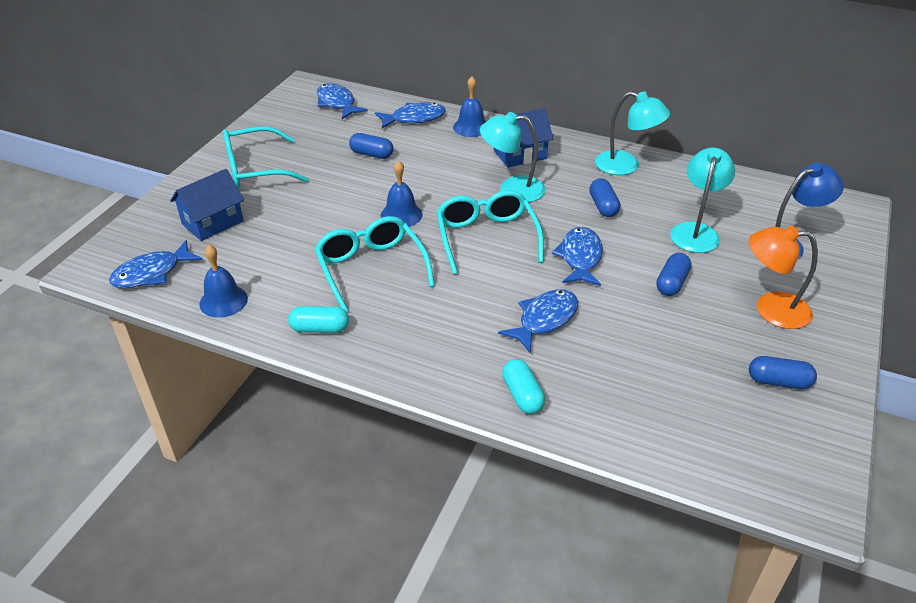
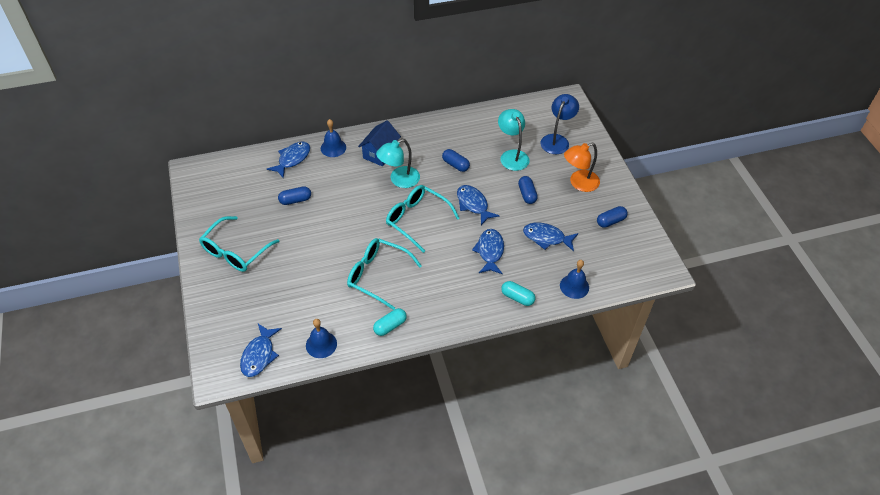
camera: 40 degrees left, 10 degrees up
blue house [170,169,244,241] -> none
blue fish [317,83,368,119] -> blue fish moved to [523,223,578,251]
blue bell [380,160,423,227] -> blue bell moved to [560,260,589,299]
turquoise lamp [595,91,670,175] -> none

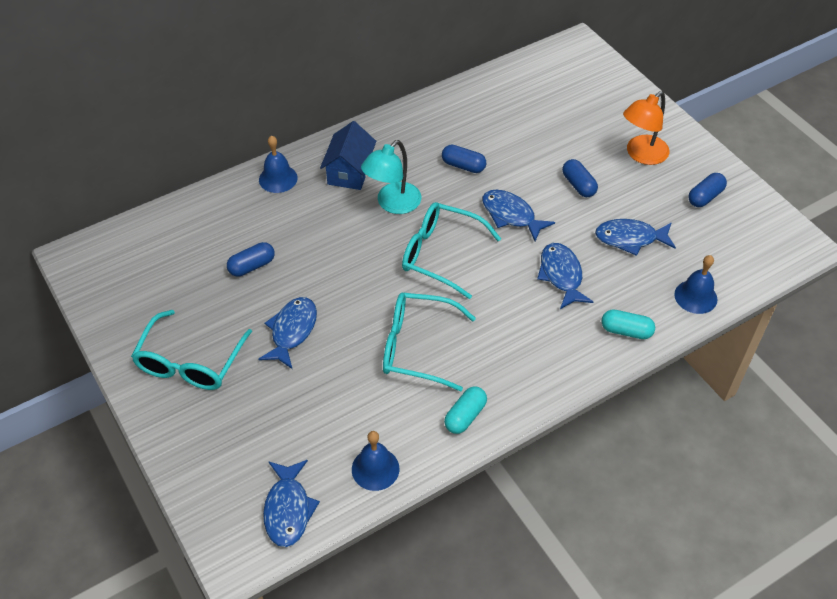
camera: 15 degrees left, 0 degrees up
blue fish [267,141,310,178] -> blue fish moved to [259,297,317,369]
turquoise lamp [498,109,529,171] -> none
blue lamp [541,94,579,154] -> none

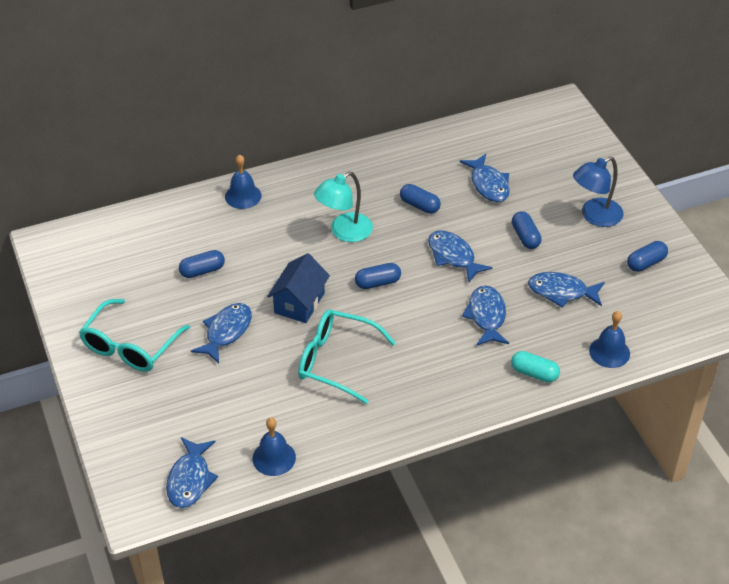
camera: 10 degrees right, 5 degrees down
blue house [320,121,376,190] -> blue house moved to [267,253,330,323]
turquoise glasses [402,202,501,299] -> blue capsule [355,263,401,289]
turquoise capsule [444,387,487,434] -> none
orange lamp [623,91,669,165] -> blue lamp [573,157,624,227]
none -> blue fish [460,154,510,202]

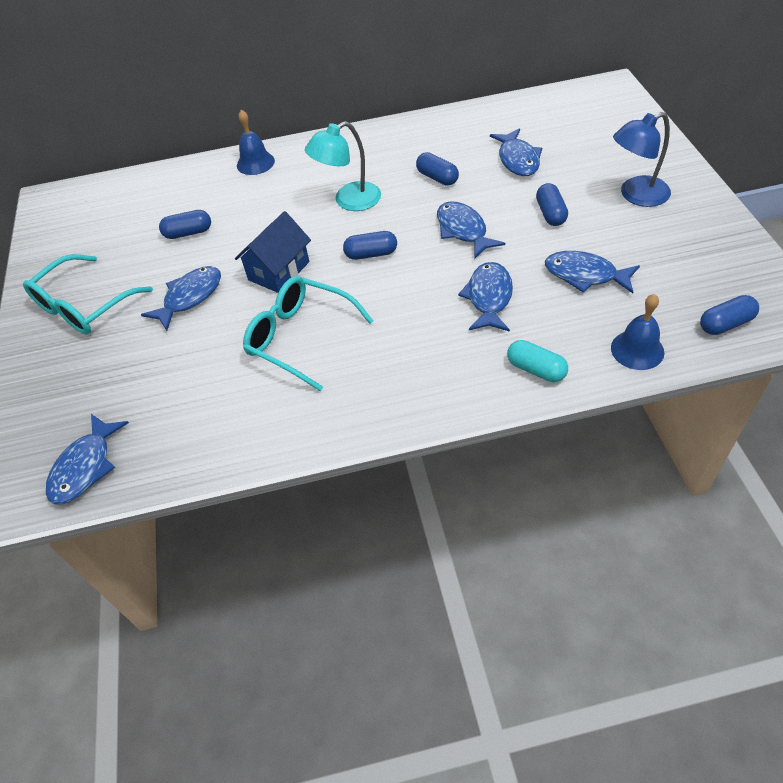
camera: 15 degrees right, 5 degrees up
blue bell [252,418,296,476] -> none
blue capsule [627,241,668,272] -> blue capsule moved to [700,295,759,335]

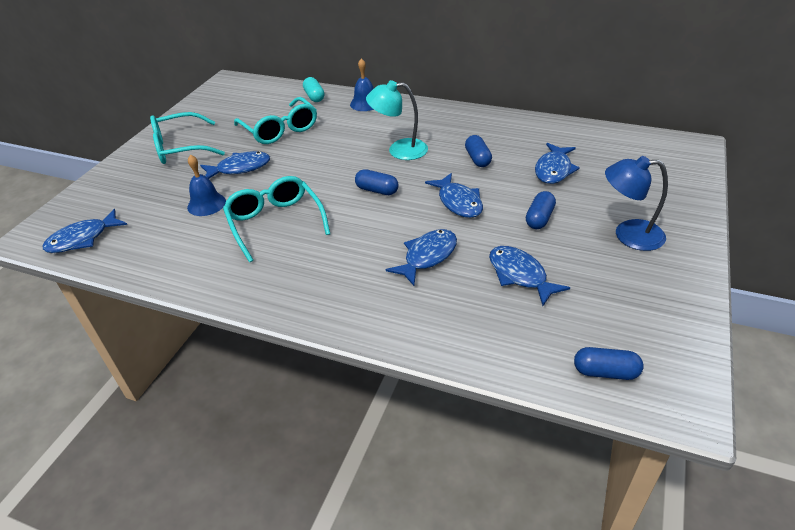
camera: 30 degrees right, 10 degrees down
blue capsule [159,210,211,239] -> turquoise glasses [234,97,317,144]
blue house [235,211,311,293] -> none
blue fish [437,201,505,259] -> blue fish turned 150 degrees clockwise [425,173,483,218]
turquoise capsule [507,340,568,382] -> turquoise capsule moved to [303,77,325,102]
blue bell [611,294,664,370] -> blue bell moved to [187,154,226,216]

